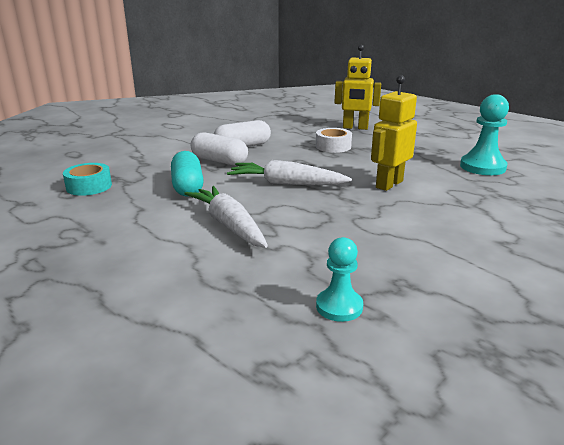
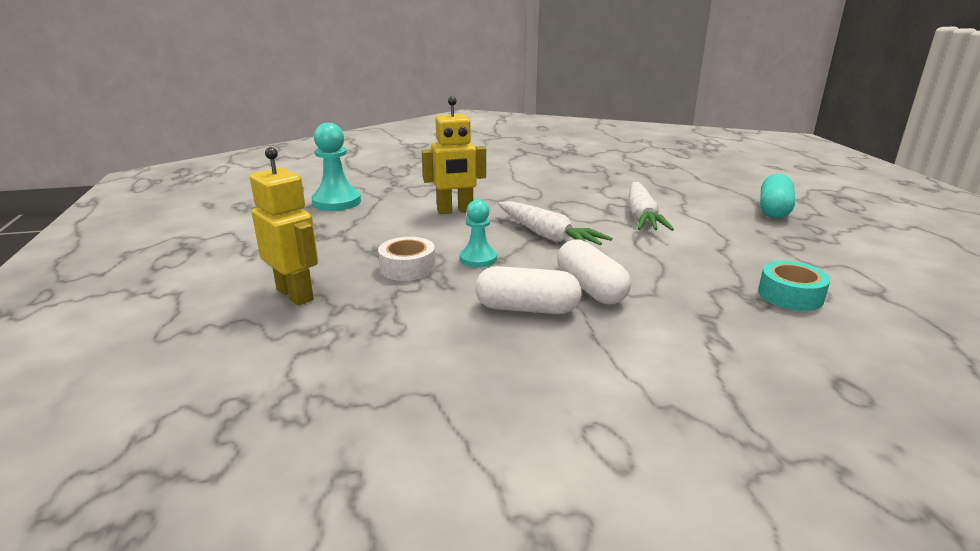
camera: 145 degrees left, 0 degrees up
turquoise capsule [171,151,204,197] -> turquoise capsule moved to [760,174,795,219]
turquoise pawn [316,237,363,322] -> turquoise pawn moved to [460,200,497,268]

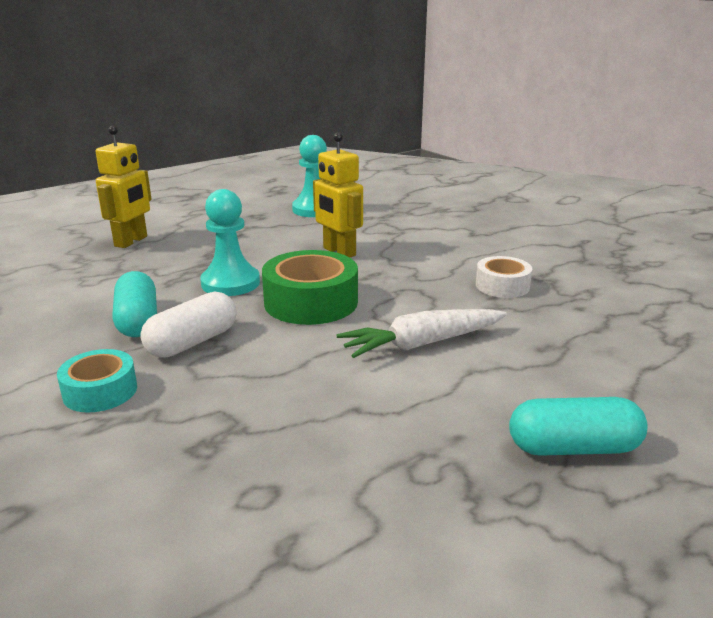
camera: 65 degrees right, 0 degrees up
white tape [378,237,436,281] -> white tape moved to [476,256,532,298]
turquoise pawn [460,200,497,268] -> turquoise pawn [200,189,260,296], size x1.57
white capsule [475,266,582,314] -> turquoise capsule [113,271,157,337]
white carrot [498,201,612,245] -> green tape [262,250,358,325]
turquoise tape [758,261,830,311] -> turquoise tape moved to [57,349,137,412]

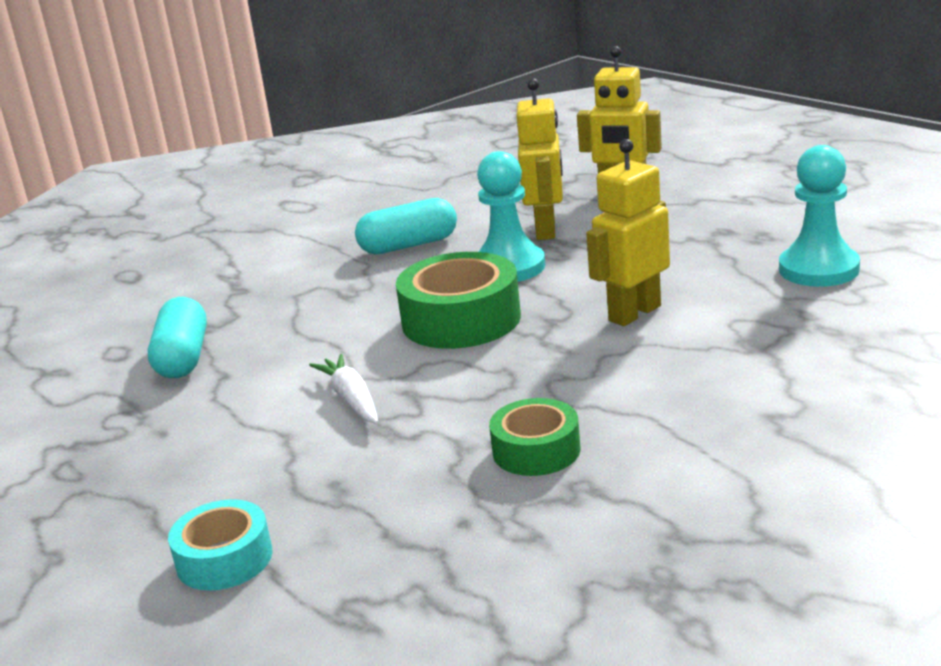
camera: 90 degrees right, 0 degrees up
turquoise tape [57,349,137,412] -> turquoise tape moved to [168,499,273,590]
white capsule [140,292,237,358] -> none
white carrot [336,309,507,358] -> white carrot [309,354,378,424], size x0.66
white tape [476,256,532,298] -> green tape [489,398,580,476]
turquoise capsule [509,397,648,456] -> turquoise capsule moved to [148,297,207,378]
none -> yellow robot [517,78,563,240]

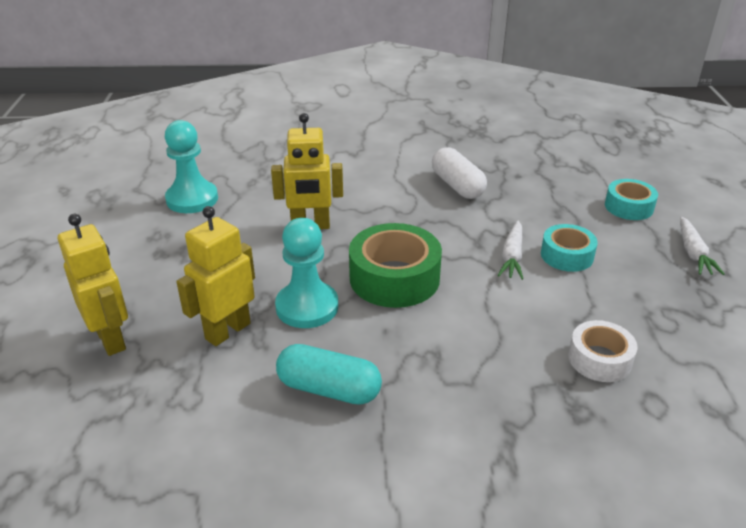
camera: 145 degrees left, 10 degrees up
turquoise capsule [148,297,207,378] -> white tape [568,320,637,382]
green tape [489,398,580,476] -> white capsule [432,147,487,199]
none -> turquoise tape [541,224,598,272]
none -> white carrot [680,217,725,275]

